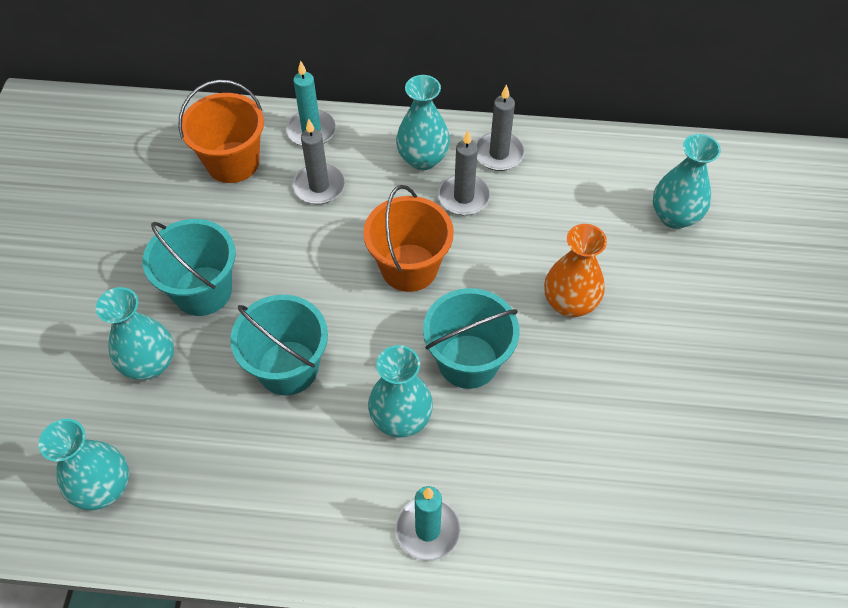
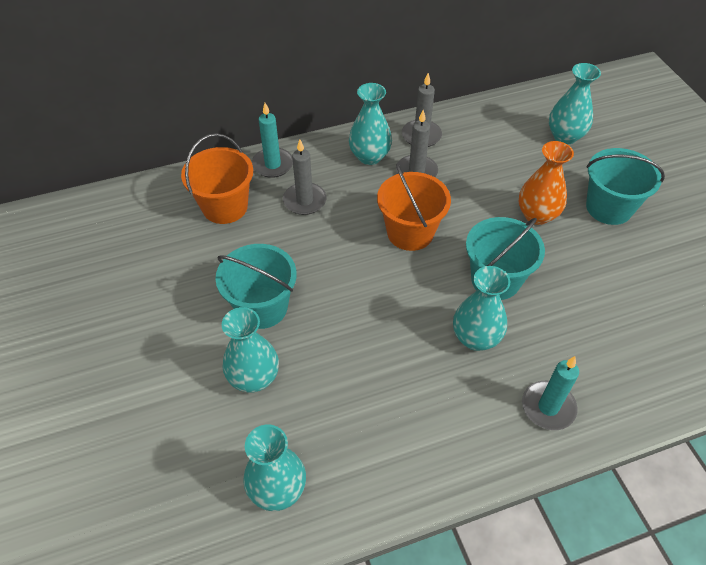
camera: 25 degrees left, 5 degrees down
turquoise bucket [230,295,328,395] -> turquoise bucket moved to [586,148,665,225]

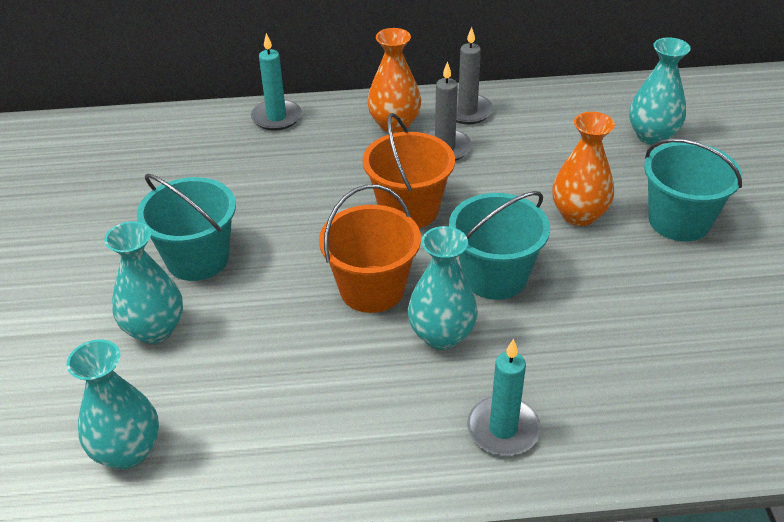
camera: 15 degrees right, 10 degrees down
orange bucket [181,133,253,224] -> orange bucket moved to [319,185,421,313]
grey candle [283,139,327,215] -> none
turquoise vase [349,83,392,165] -> orange vase [368,28,421,133]

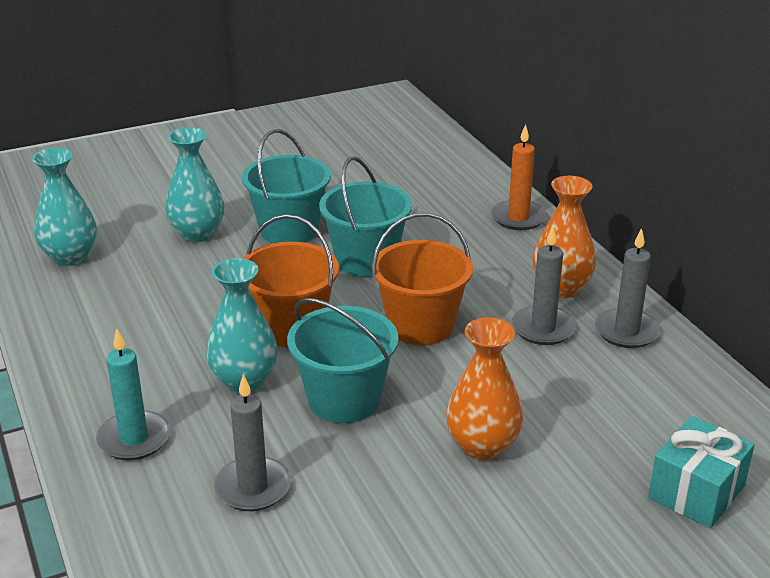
camera: 70 degrees right, 10 degrees down
turquoise candle [251,33,302,131] -> orange candle [491,124,547,230]
turquoise vase [629,37,691,145] -> turquoise gift [648,416,755,528]
turquoise bucket [644,138,742,242] -> turquoise bucket moved to [319,156,412,277]
none -> grey candle [214,374,291,511]

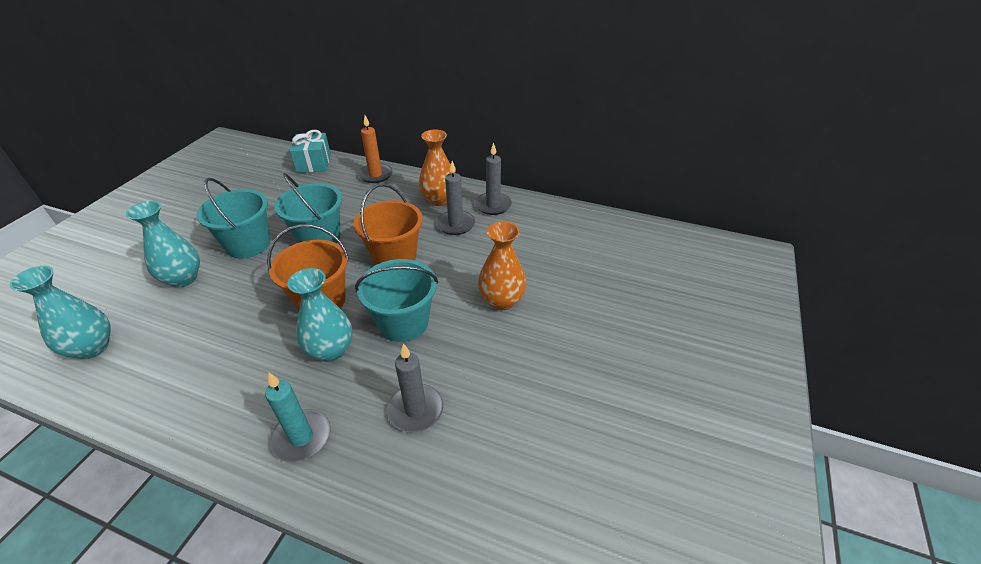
camera: 45 degrees left, 10 degrees up
turquoise gift [648,416,755,528] -> turquoise gift moved to [290,130,331,173]

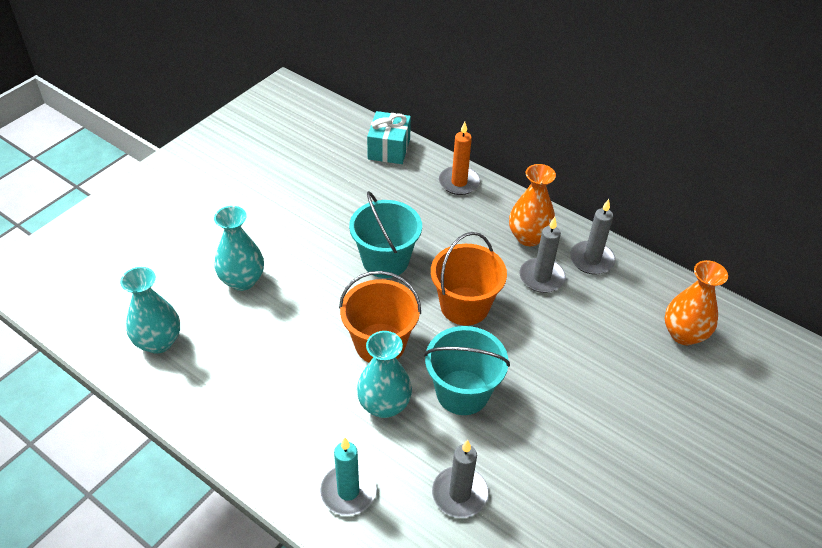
camera: 15 degrees right, 5 degrees up
turquoise bucket [196,178,270,259] -> none
orange vase [478,221,526,310] -> orange vase moved to [665,260,728,345]

